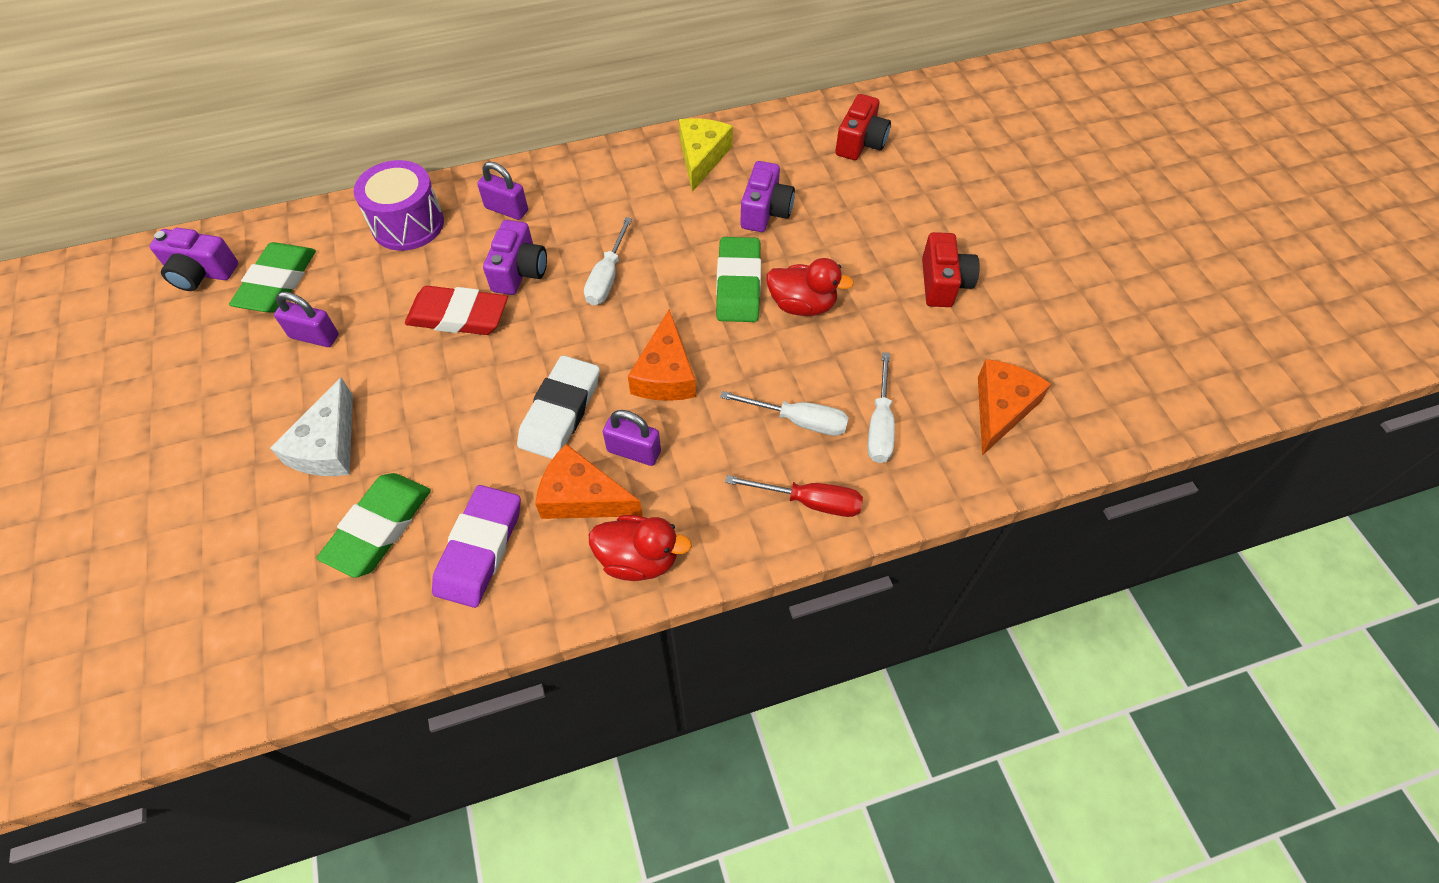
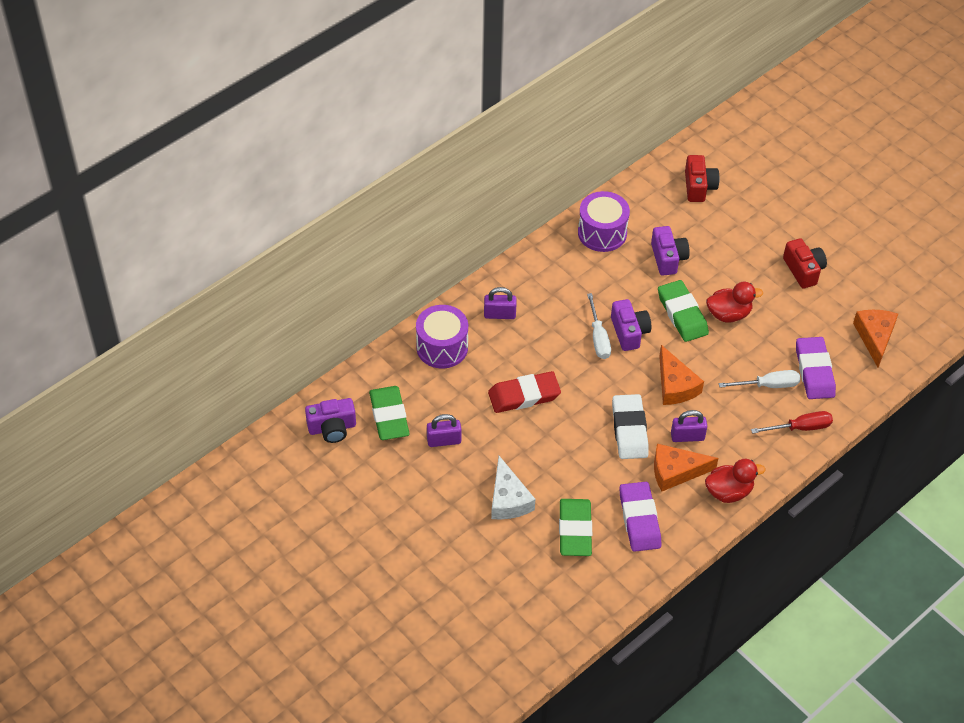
camera: 25 degrees left, 5 degrees down
purple camera [483,220,547,295] -> purple camera moved to [611,299,651,351]
yellow cheese [679,118,733,192] -> purple drum [578,191,630,252]
white screwdriver [868,352,895,463] -> purple eraser [796,337,836,399]

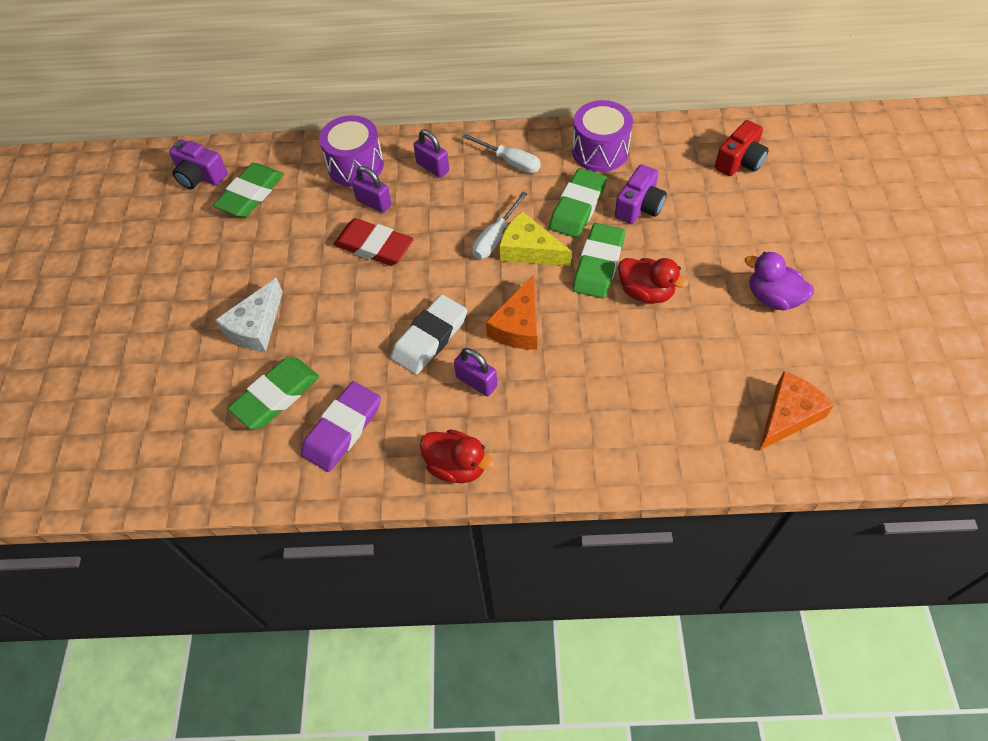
camera: 45 degrees right, 5 degrees up
purple padlock [427,414,461,447] -> purple padlock moved to [352,166,392,213]
purple camera [611,299,651,351] -> yellow cheese [499,211,572,266]
orange cheese [654,444,718,491] -> none
white screwdriver [719,370,800,388] -> white screwdriver moved to [463,134,541,173]
red screwdriver [751,411,833,434] -> none
red camera [783,238,827,289] -> purple duck [745,252,814,310]
purple eraser [796,337,836,399] -> none
none -> green eraser [549,168,607,238]

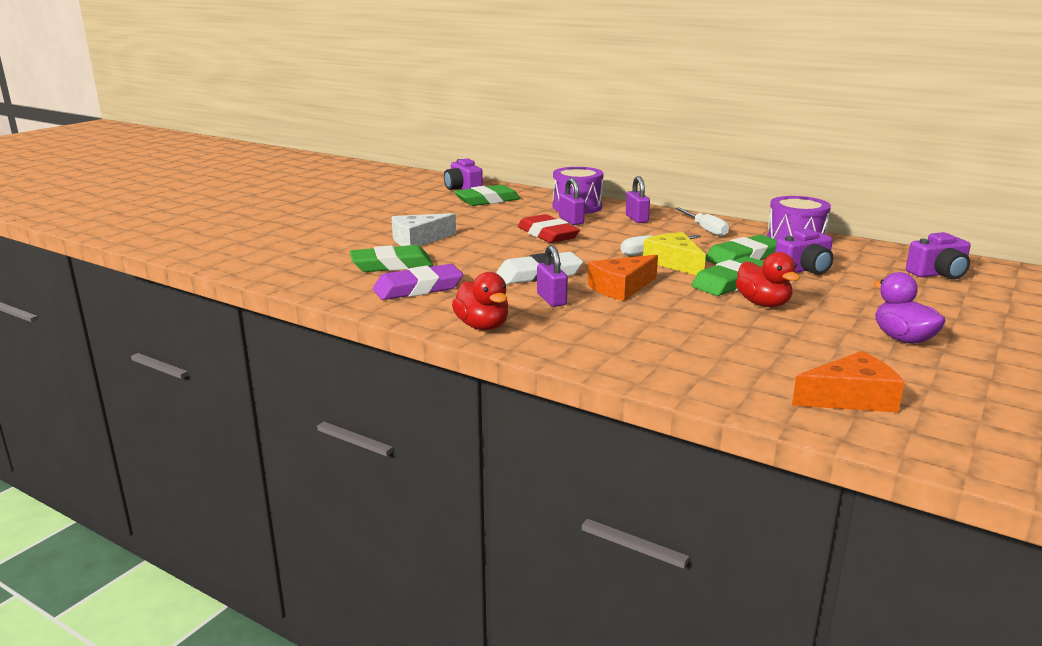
camera: 30 degrees right, 35 degrees down
red camera [715,120,769,176] -> purple camera [906,232,971,280]

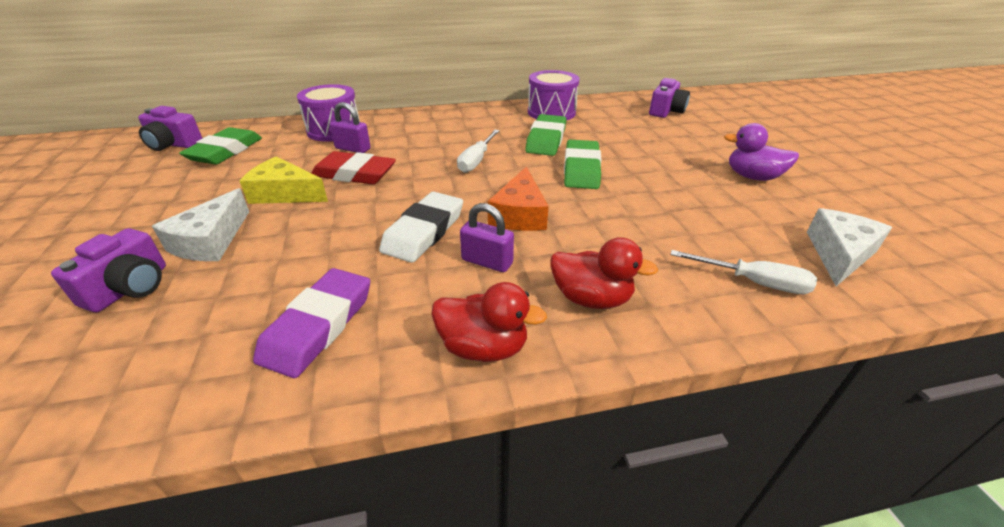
camera: 45 degrees left, 15 degrees up
green eraser [350,245,433,272] -> none
purple padlock [626,176,650,223] -> none
yellow cheese [643,232,706,275] -> yellow cheese moved to [240,156,328,204]
white screwdriver [675,207,729,237] -> white screwdriver moved to [670,250,817,294]
red duck [736,252,800,307] -> red duck moved to [551,237,658,309]
purple camera [775,228,833,275] -> purple camera moved to [51,228,166,312]
orange cheese [792,351,905,412] -> white cheese [807,208,892,286]

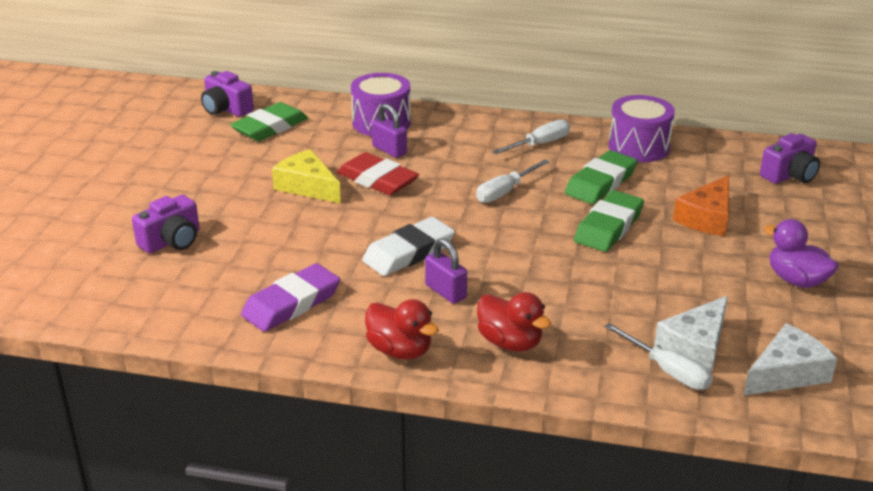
camera: 25 degrees right, 5 degrees down
white cheese [152,188,249,261] -> white cheese moved to [654,296,728,373]
orange cheese [488,166,549,231] -> orange cheese moved to [673,175,729,236]
none -> white screwdriver [492,119,570,154]

